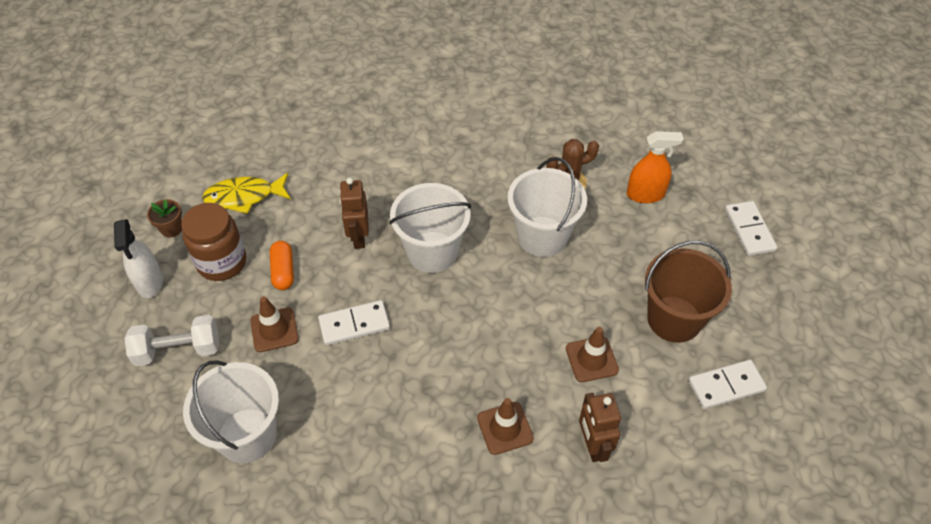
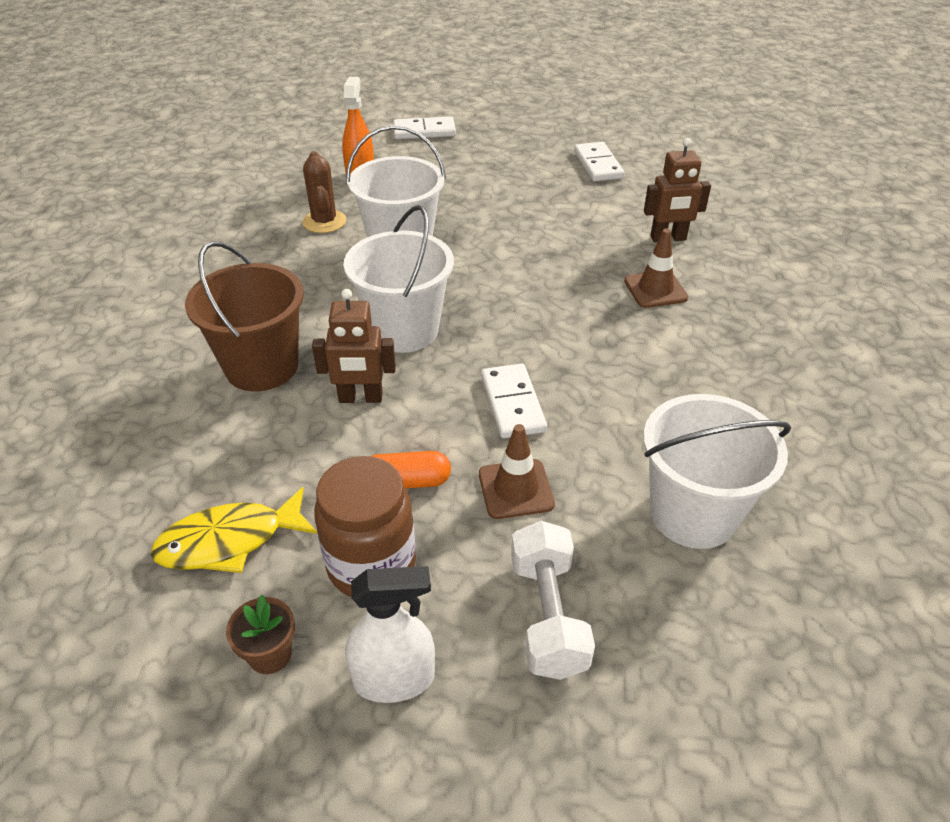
camera: 85 degrees left, 10 degrees down
yellow fish [202,173,291,214] -> yellow fish turned 75 degrees clockwise [150,487,317,573]
brown traffic cone [566,327,619,382] -> none
brown bucket [645,241,732,343] -> brown bucket moved to [185,241,304,391]

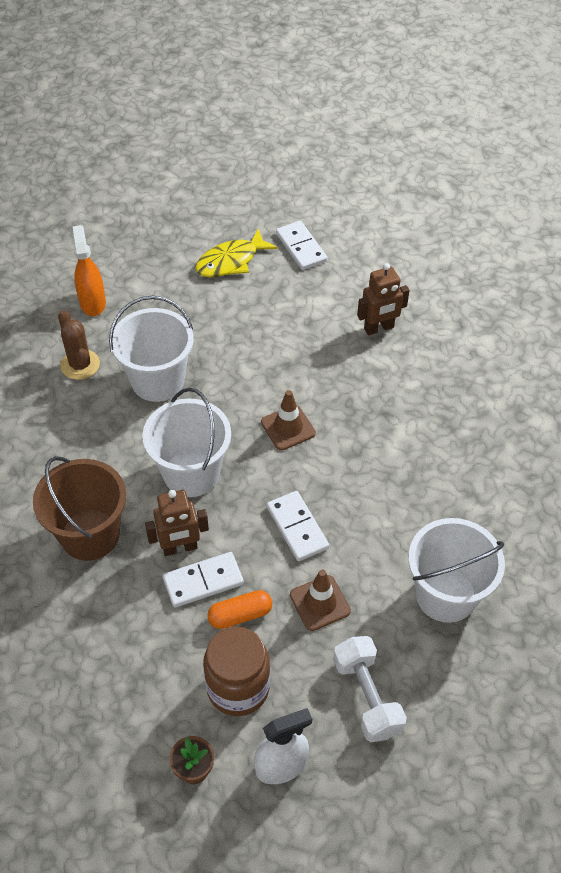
camera: 15 degrees left, 10 degrees up
yellow fish [150,487,317,573] -> yellow fish moved to [195,229,278,277]
white domino [393,117,456,139] -> white domino moved to [163,552,244,608]
brown traffic cone [624,229,688,308] -> brown traffic cone moved to [261,390,316,450]

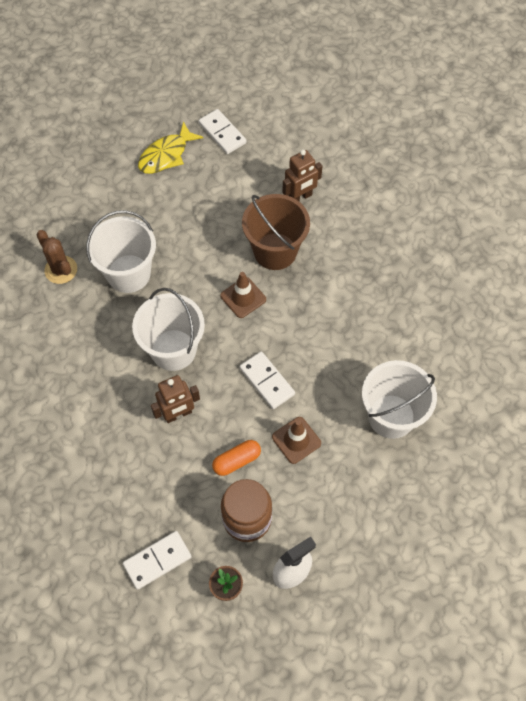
camera: 10 degrees left, 10 degrees up
brown bucket [33,456,126,561] -> brown bucket moved to [242,194,310,270]
orange spray bottle [73,225,106,316] -> none
white domino [163,552,244,608] -> white domino moved to [123,531,192,590]
white dumbbell [333,636,407,742] -> none

